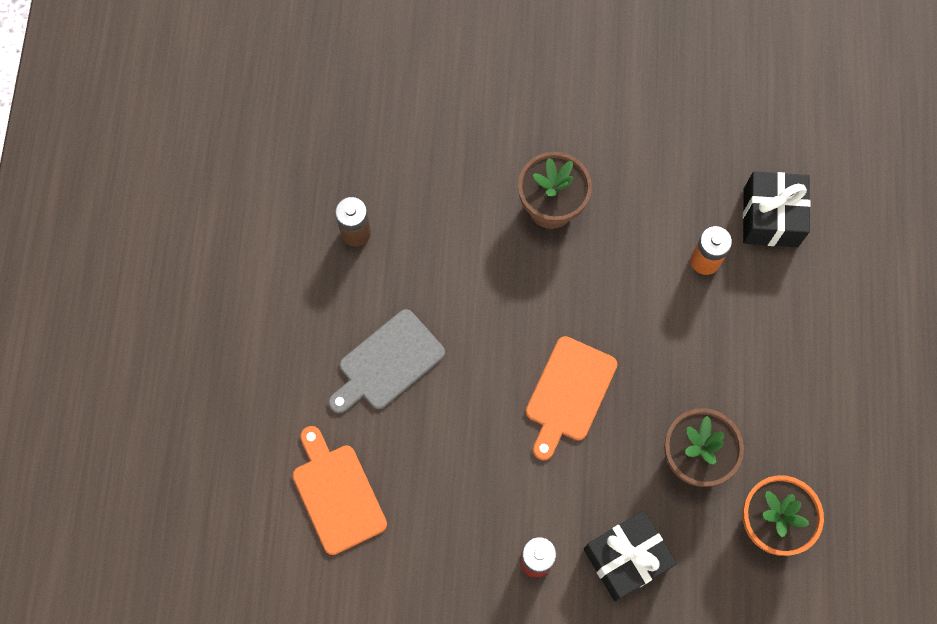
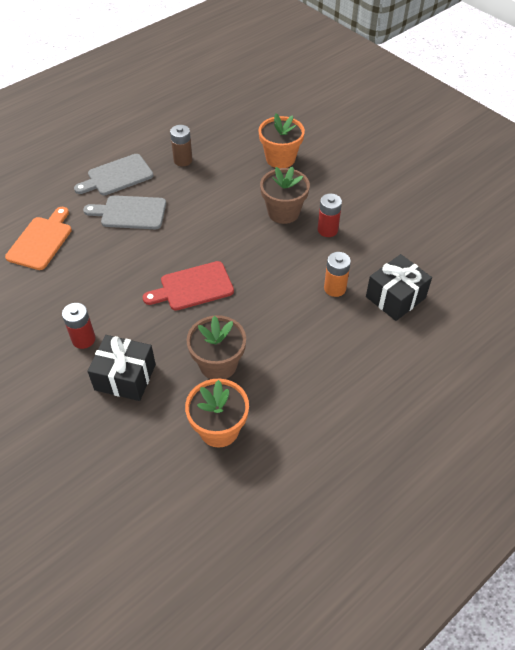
camera: 45 degrees right, 20 degrees down
orange cutting board [526,336,618,460] -> red cutting board [143,261,234,311]
none -> grey cutting board [74,154,154,195]
none -> orange flower pot [258,113,305,168]
none -> red battery [318,194,342,237]

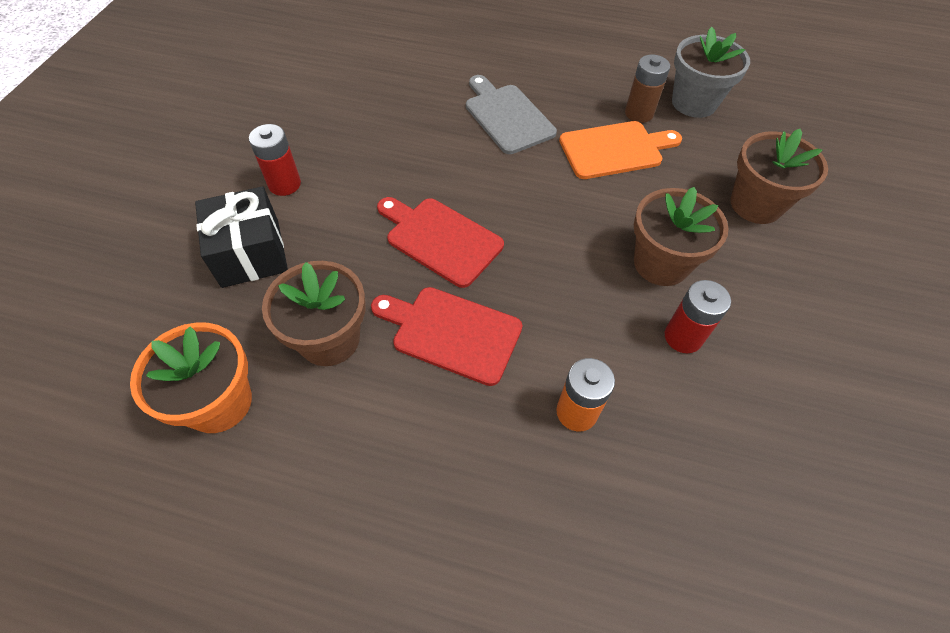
camera: 55 degrees right, 5 degrees up
orange cutting board [5,207,72,270] -> orange cutting board moved to [559,121,682,179]
grey cutting board [74,154,154,195] -> none
orange flower pot [258,113,305,168] -> brown flower pot [730,129,828,224]
black gift [366,254,432,321] -> none
none -> red cutting board [371,287,522,386]
none -> grey flower pot [672,27,750,118]

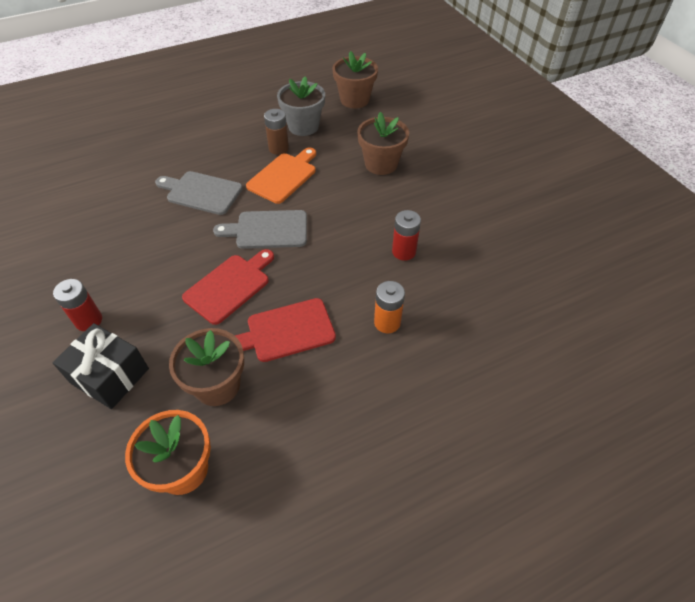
camera: 40 degrees left, 5 degrees down
red cutting board [377,197,504,288] -> red cutting board turned 135 degrees clockwise [182,249,274,325]
brown flower pot [634,187,728,286] -> brown flower pot moved to [332,51,378,108]
none -> grey cutting board [213,210,307,249]

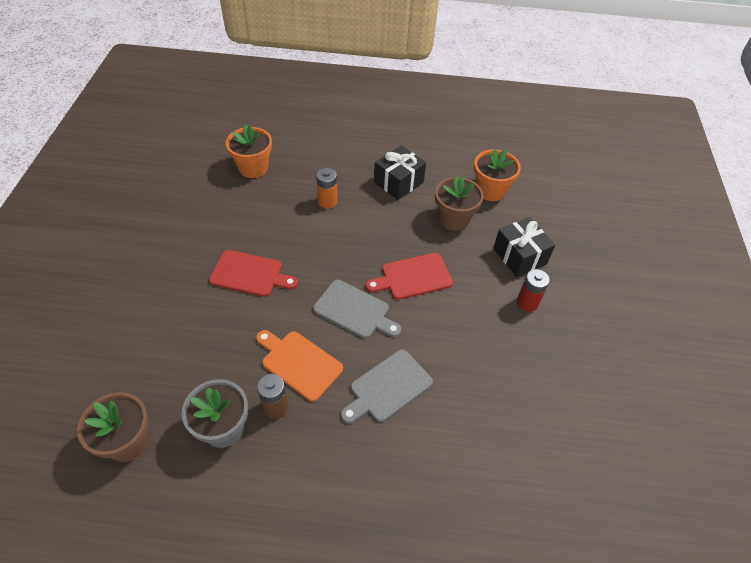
camera: 150 degrees left, 0 degrees up
grey cutting board [155,171,243,215] -> grey cutting board turned 90 degrees clockwise [341,349,433,423]
red cutting board [235,298,336,362] -> red cutting board moved to [209,250,298,297]
orange cutting board [246,148,316,204] -> orange cutting board turned 60 degrees clockwise [256,330,343,402]
brown flower pot [357,112,409,175] -> none
red battery [392,210,421,261] -> none
none -> orange flower pot [226,125,272,178]
none -> black gift [374,145,426,200]

